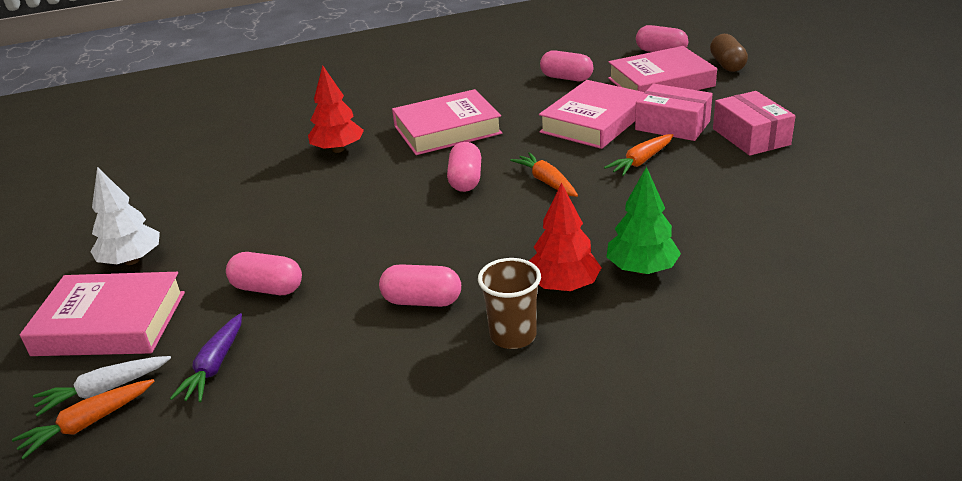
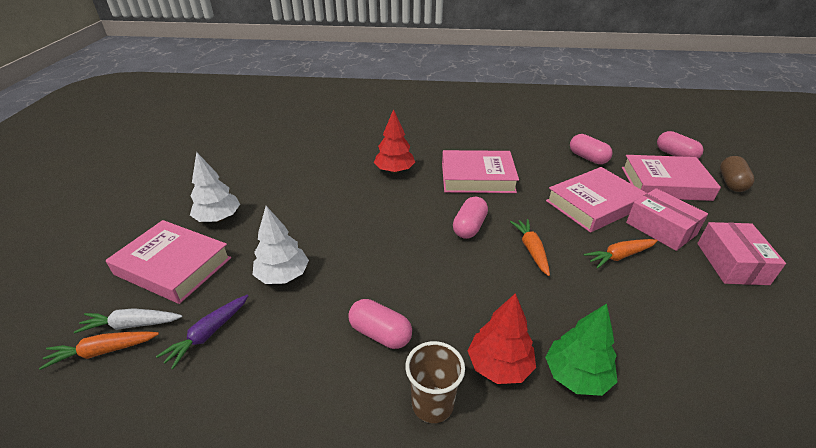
camera: 20 degrees right, 5 degrees up
pink capsule [226,252,302,295] -> white tree [253,206,309,284]

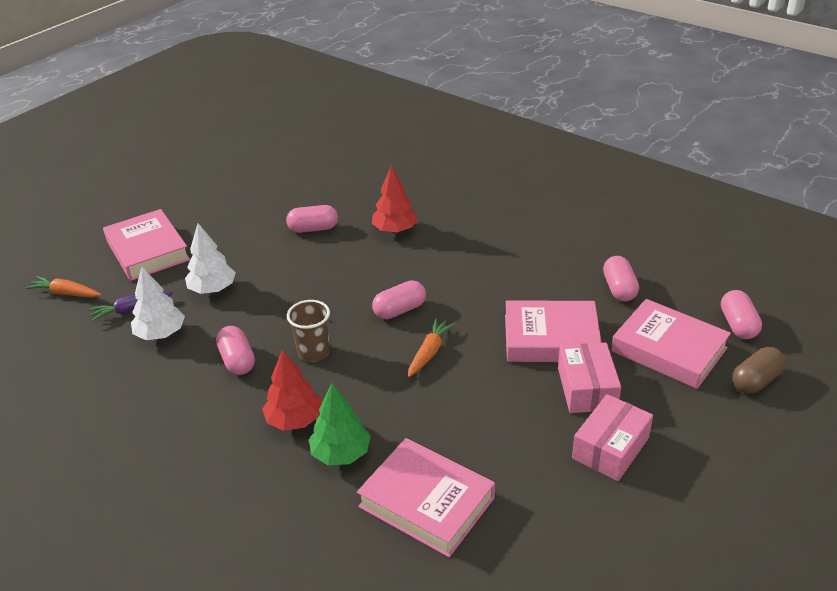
camera: 35 degrees right, 0 degrees up
white carrot [74,308,182,333] -> none
white tree [190,152,240,222] -> white tree moved to [131,267,185,340]
brown cup [405,341,465,423] -> brown cup moved to [287,300,330,362]
pink book [442,150,519,193] -> pink book moved to [357,438,495,557]
orange carrot [584,239,658,269] -> none
none -> pink capsule [286,205,338,233]

